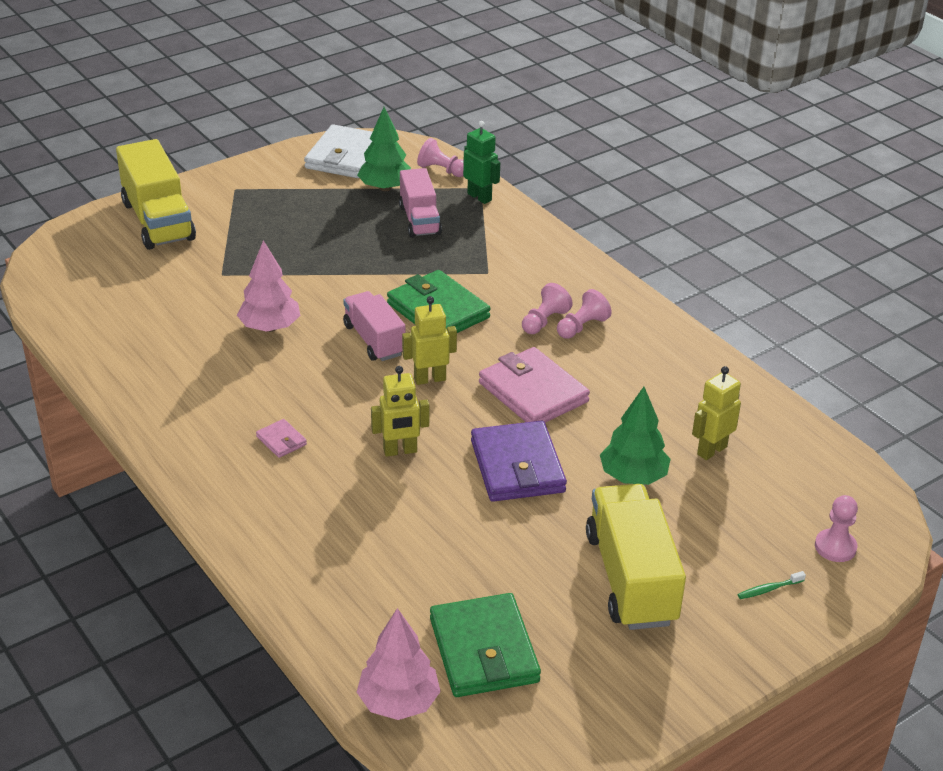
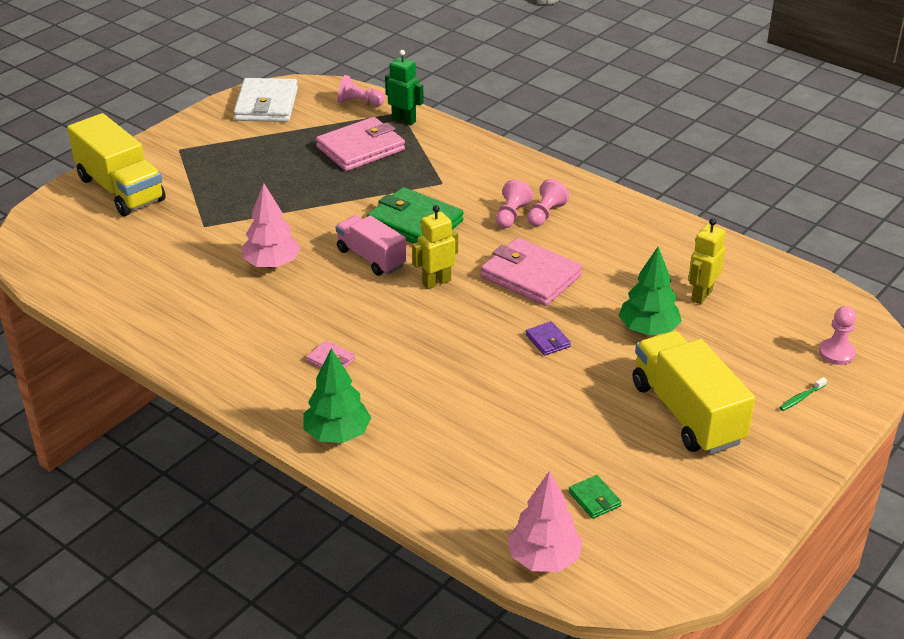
camera: 15 degrees left, 0 degrees up
green tree [357,107,411,191] -> green tree moved to [303,348,371,443]
yellow robot [371,366,429,457] -> none
pink truck [399,168,442,238] -> pink wallet [316,117,405,171]
green wallet [430,593,541,697] -> green wallet [569,475,622,519], size x0.45
purple wallet [471,421,567,502] -> purple wallet [526,321,571,356], size x0.45

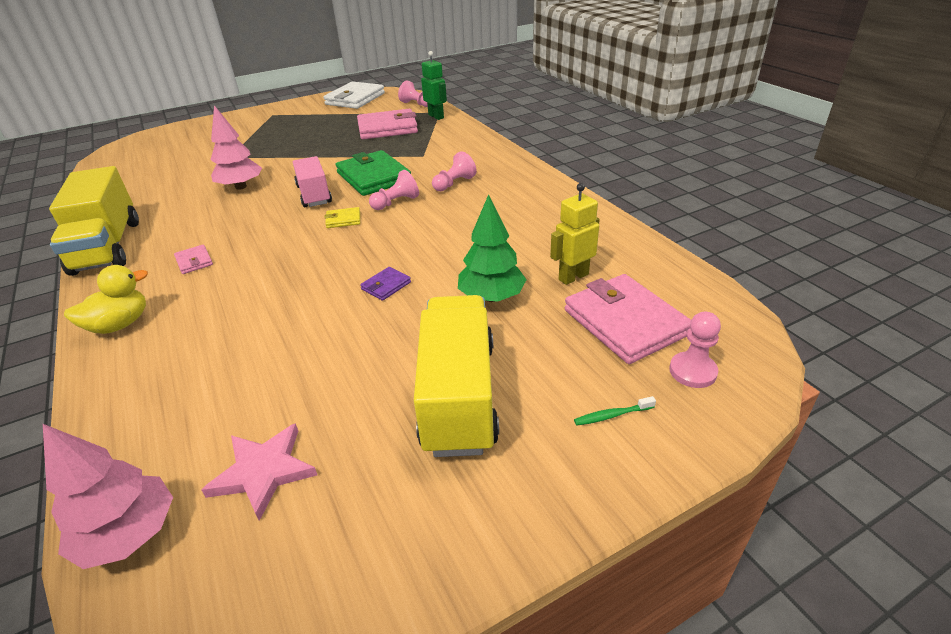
camera: 25 degrees right, 0 degrees up
yellow truck [67,113,166,216] -> yellow truck moved to [49,166,139,276]
green tree [303,348,371,443] -> yellow duck [64,265,148,334]
yellow robot [412,205,458,289] -> yellow wallet [324,207,360,228]
pink wallet [481,238,582,306] -> pink wallet moved to [565,274,691,364]
purple wallet [526,321,571,356] -> purple wallet turned 45 degrees clockwise [360,267,411,301]
pink pawn [527,179,569,226] -> pink pawn moved to [369,170,419,210]
green wallet [569,475,622,519] -> pink star [201,423,317,521]

